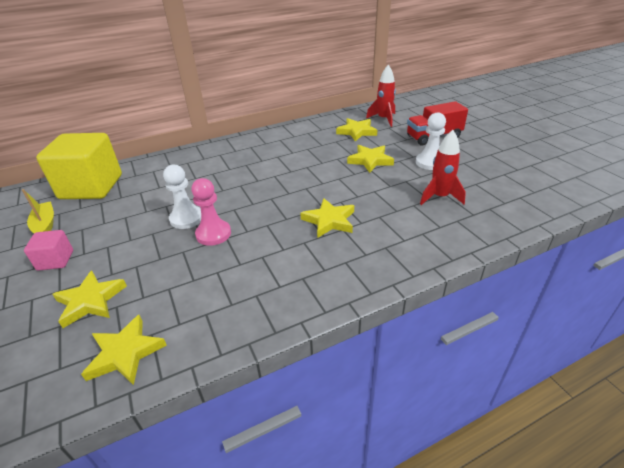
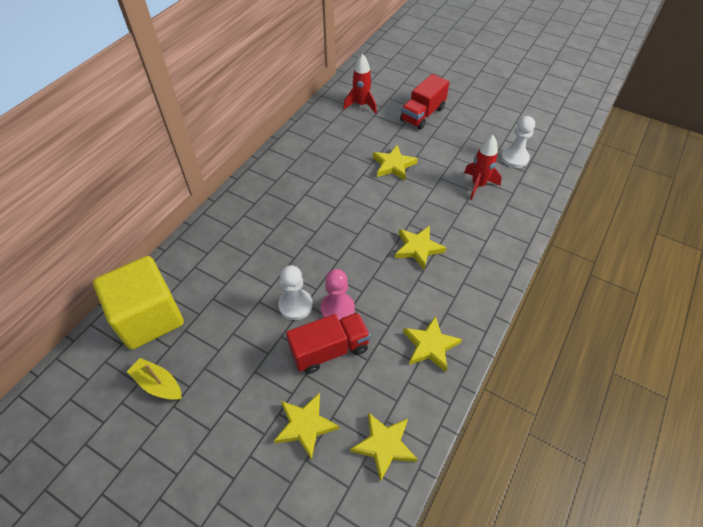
camera: 35 degrees left, 15 degrees up
pink cube [24,230,73,271] -> none
yellow star [336,118,377,141] -> yellow star moved to [403,316,462,372]
white pawn [416,112,446,170] -> white pawn moved to [501,116,535,168]
none -> red truck [286,312,371,374]

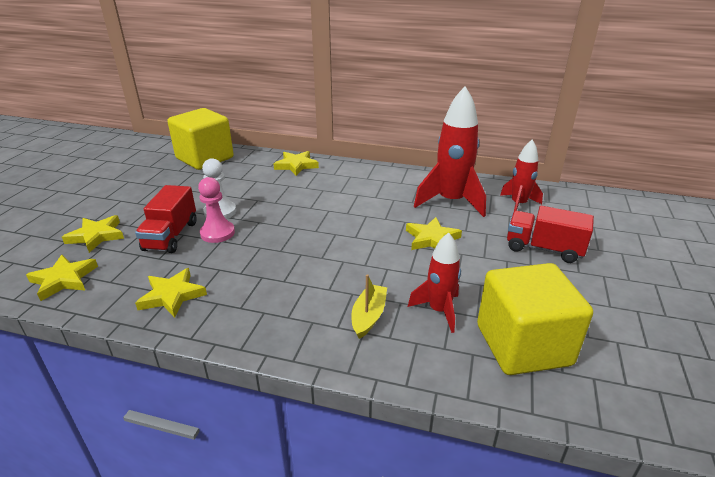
camera: 75 degrees right, 20 degrees down
yellow boat [127,358,182,400] -> yellow boat moved to [351,274,387,339]
red truck [286,312,371,374] -> red truck turned 45 degrees clockwise [135,185,197,253]
yellow star [395,226,446,270] -> yellow star moved to [274,151,319,176]
white pawn [501,116,535,168] -> yellow cube [477,263,593,375]
none -> red rocket [414,86,486,217]

